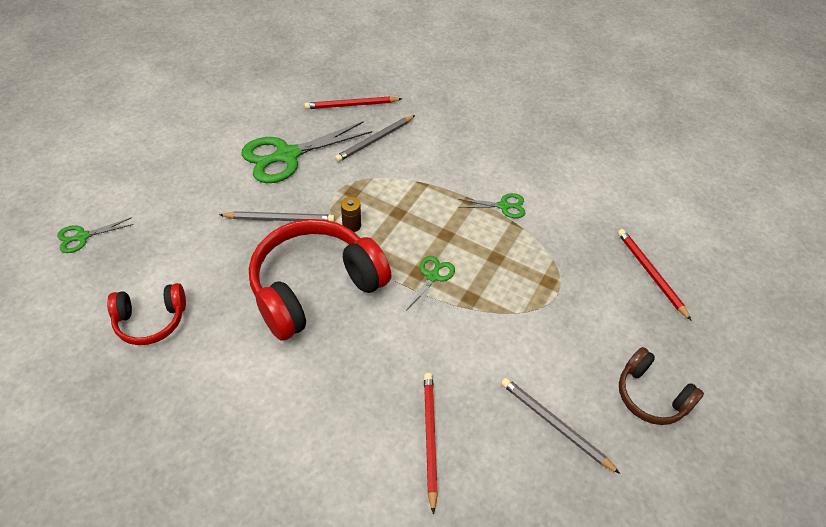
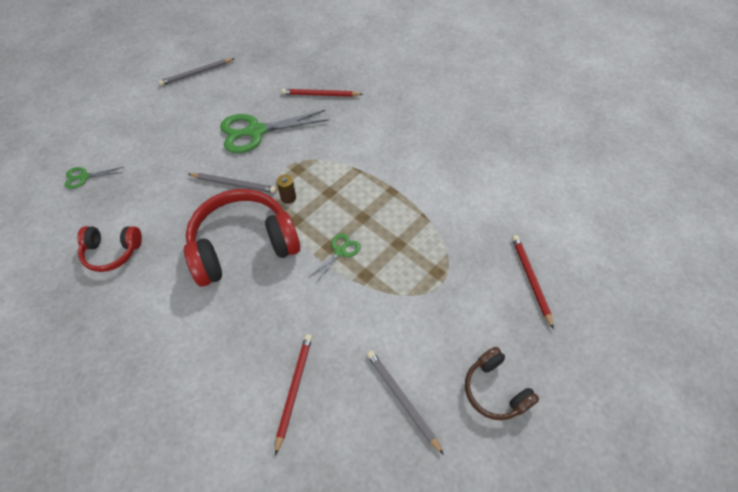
camera: 15 degrees right, 5 degrees up
grey pencil [335,115,415,162] -> grey pencil moved to [158,58,235,86]
green scissors [458,193,525,218] -> none

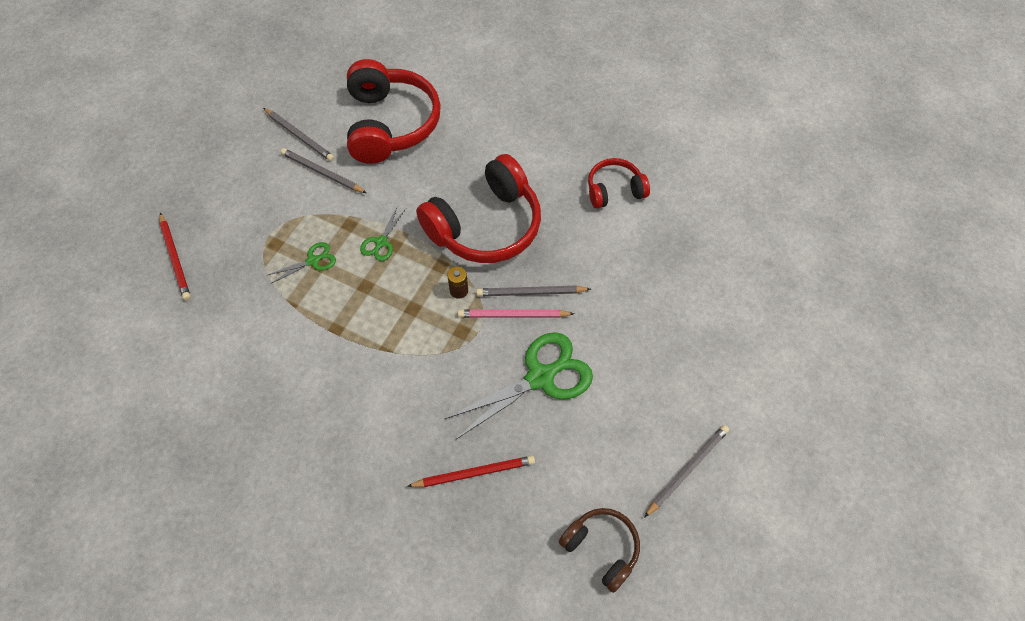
camera: 165 degrees right, 5 degrees up
green scissors [65,167,123,189] -> green scissors moved to [268,242,336,284]
red pencil [275,334,312,456] -> red headphones [347,59,441,164]
brown headphones [465,347,539,420] -> brown headphones moved to [559,508,640,593]
none -> grey pencil [281,148,367,193]
none -> pink pencil [458,310,574,318]

